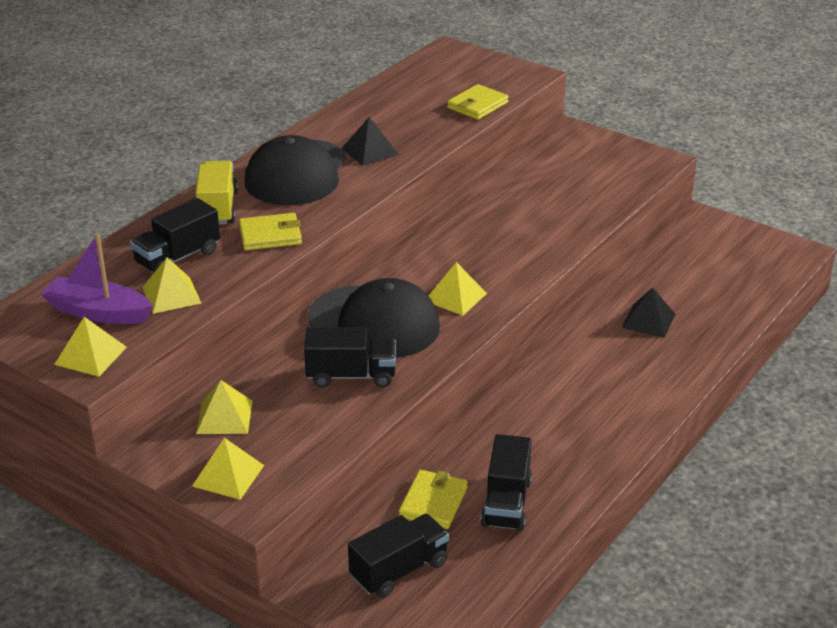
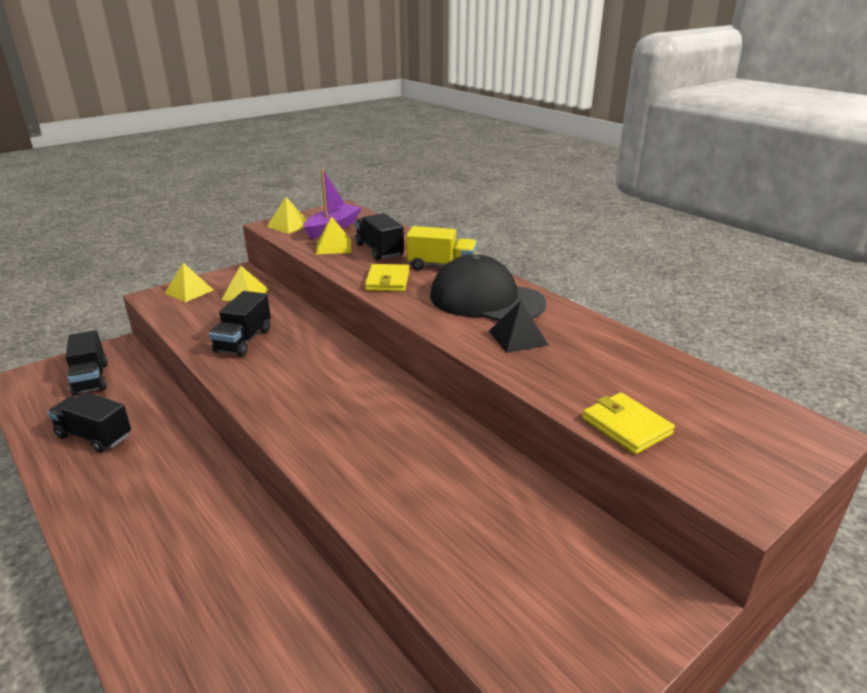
camera: 105 degrees right, 5 degrees down
black cap [308,278,440,358] -> none
yellow wallet [399,470,468,529] -> none
yellow pyramid [429,262,487,316] -> none
black pyramid [622,287,675,338] -> none

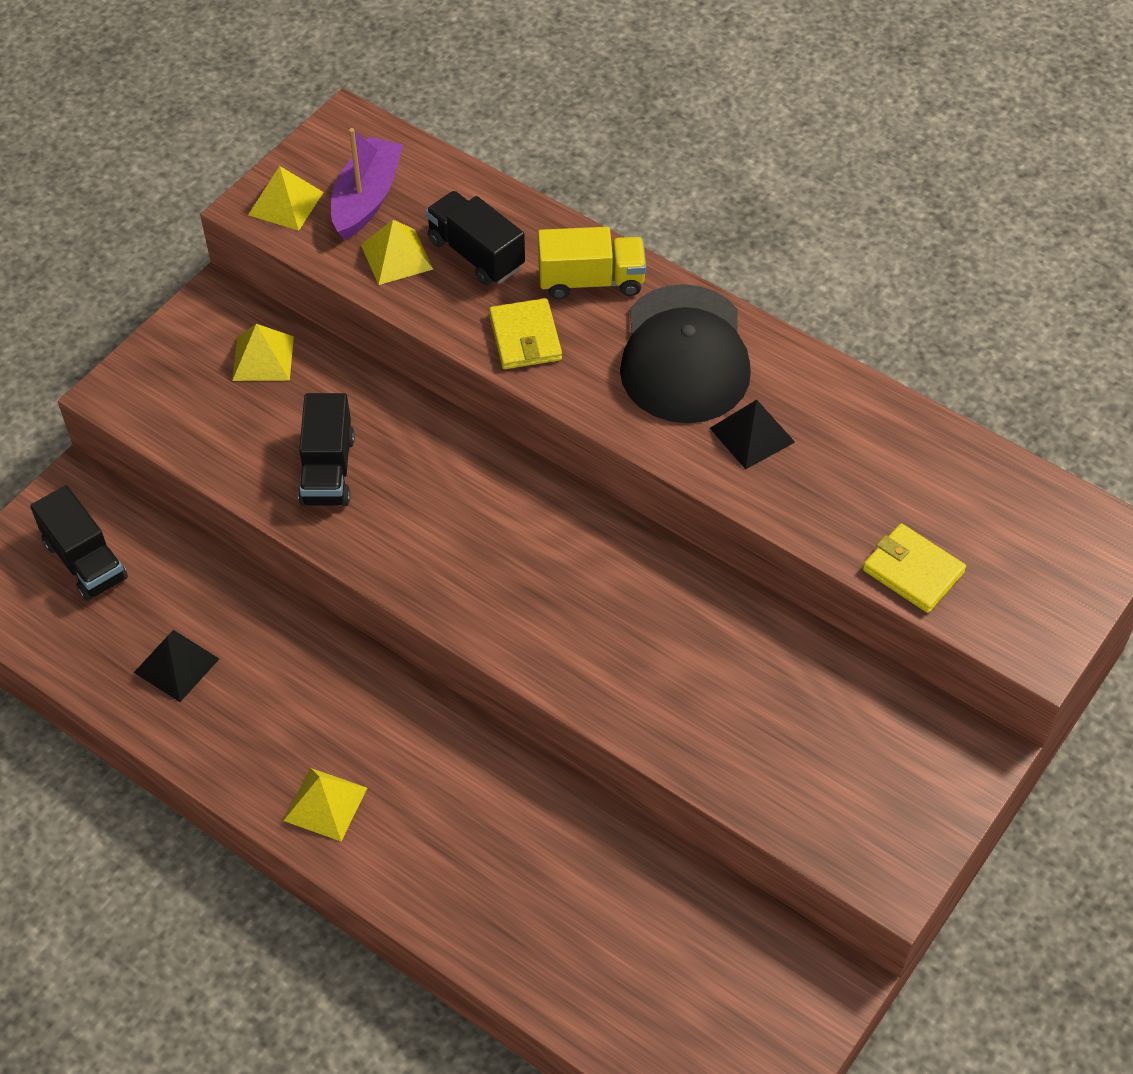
camera: 15 degrees left, 25 degrees up
black truck [47,392,131,453] -> black pyramid [134,630,219,702]
yellow pyramid [164,263,213,302] -> yellow pyramid moved to [283,768,367,841]
black cap [430,254,546,321] -> black cap turned 105 degrees counterclockwise [620,284,751,423]

